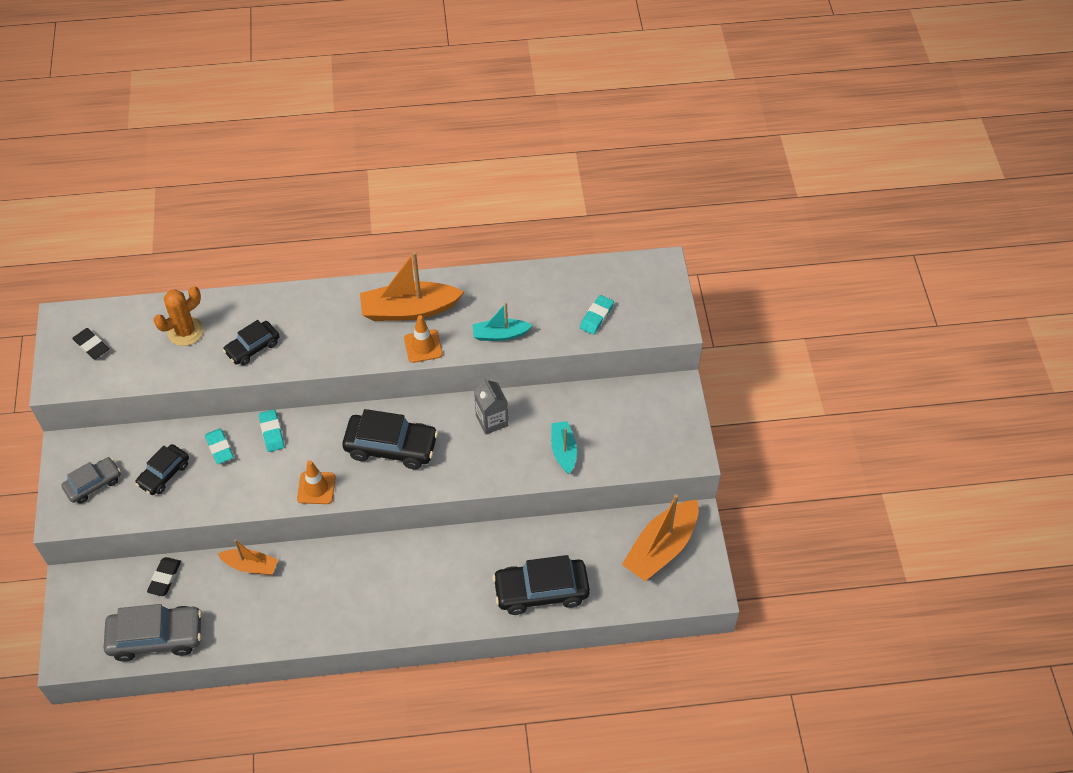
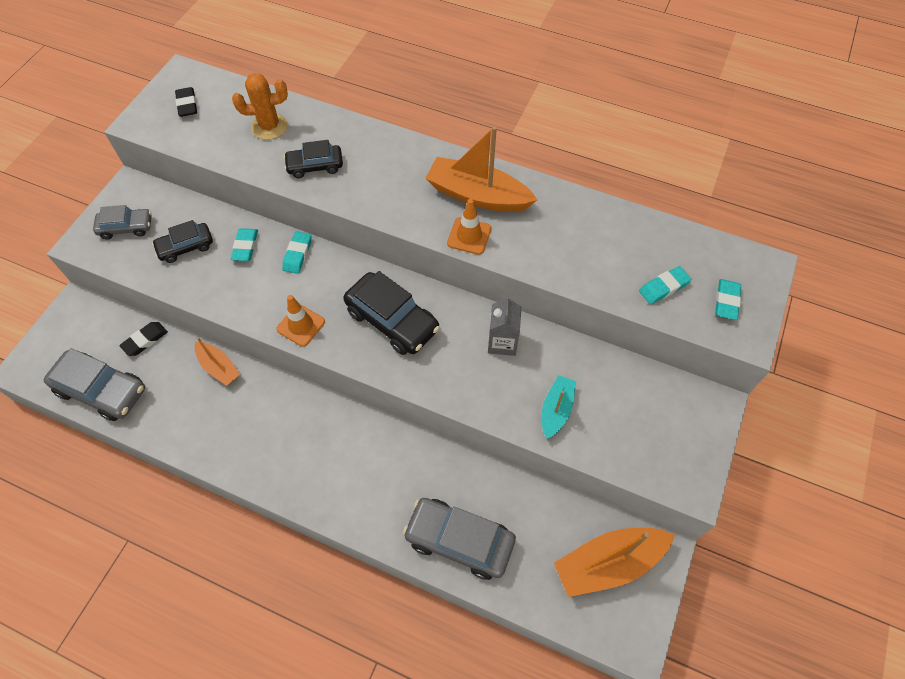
camera: 30 degrees right, 5 degrees up
turquoise boat [472,303,533,341] -> none
black car [492,555,590,615] -> grey car [403,498,516,580]
none -> turquoise eraser [715,279,741,320]

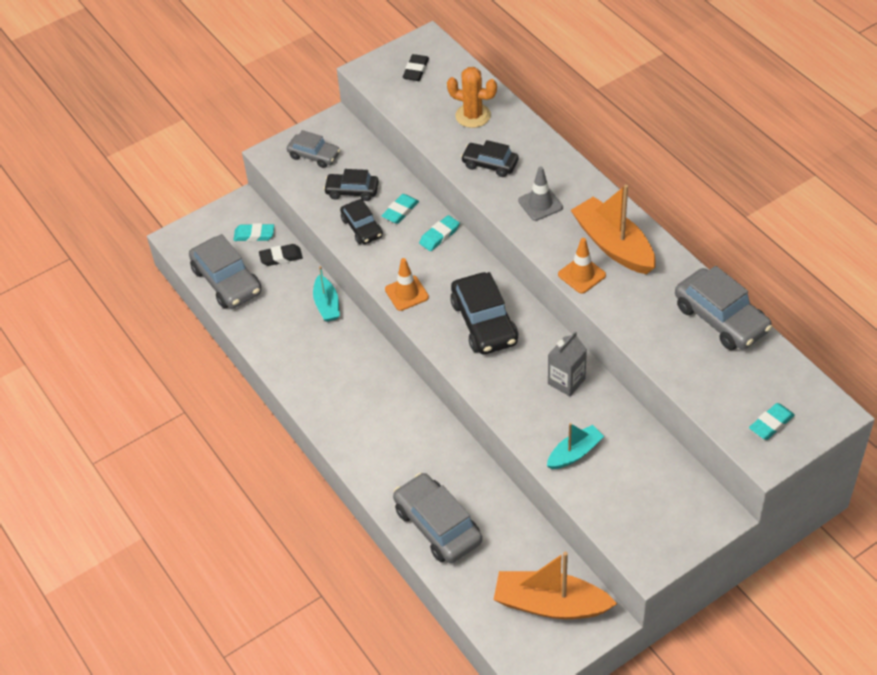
camera: 35 degrees right, 10 degrees down
orange boat [194,337,240,386] -> turquoise boat [313,266,340,322]
turquoise eraser [639,266,691,305] -> turquoise eraser moved to [233,223,274,242]
none -> black car [340,199,383,244]
none -> grey traffic cone [518,166,563,221]
none -> grey car [675,266,772,350]

